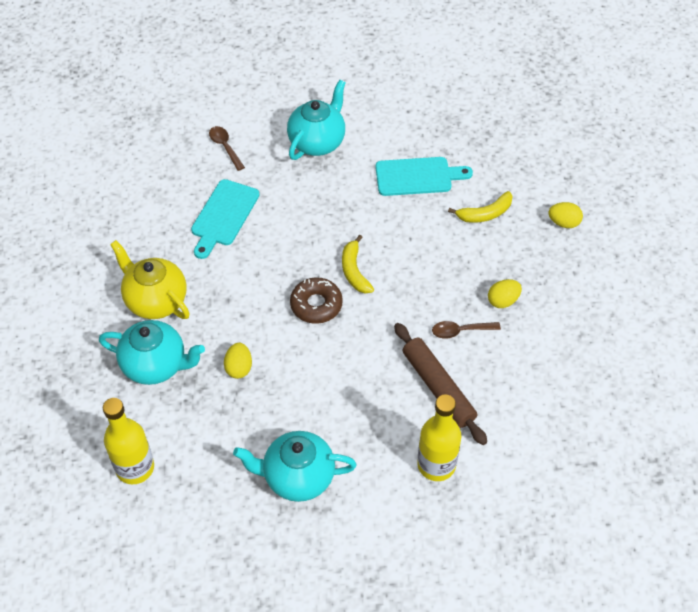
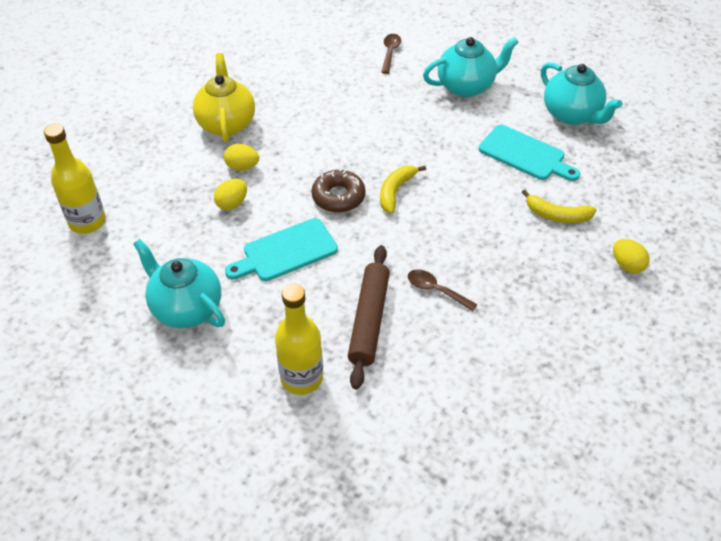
camera: 40 degrees right, 5 degrees down
turquoise teapot [99,320,205,385] -> turquoise teapot moved to [541,62,622,125]
turquoise cutting board [191,179,259,259] -> turquoise cutting board moved to [225,218,338,281]
yellow egg [488,279,522,308] -> yellow egg moved to [224,144,259,171]

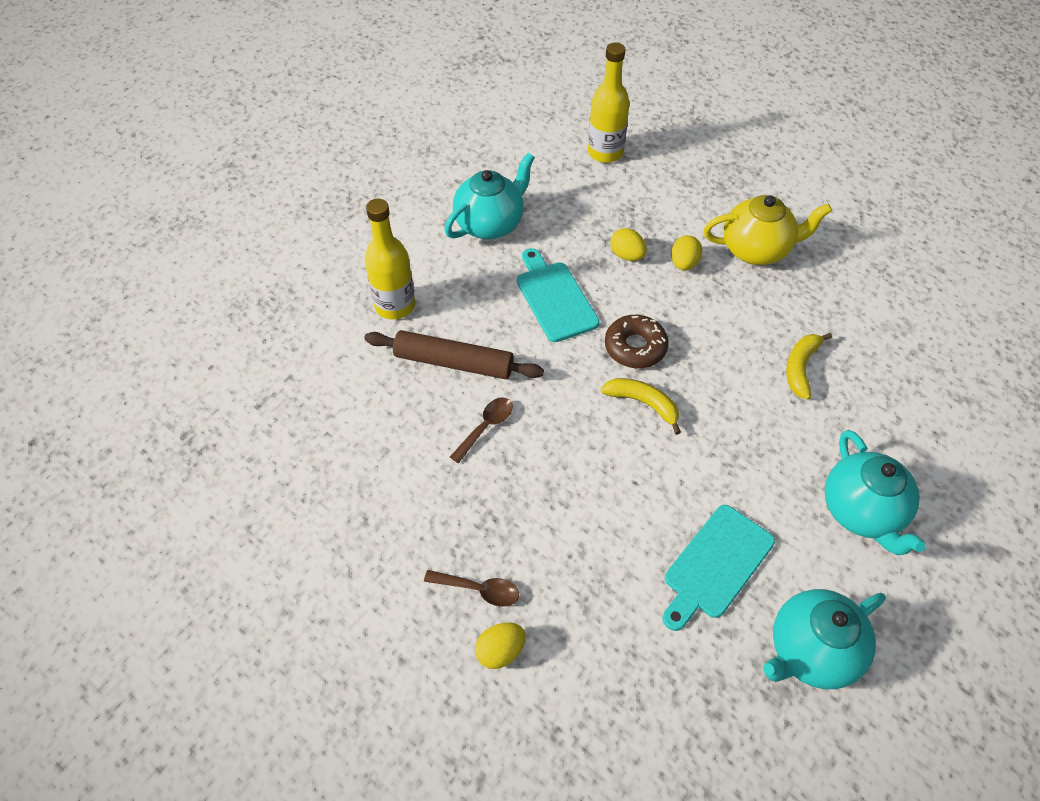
camera: 95 degrees right, 5 degrees up
brown spoon [382,34,401,74] -> brown spoon moved to [424,570,519,607]
yellow banana [522,190,596,223] -> yellow banana moved to [786,333,832,399]

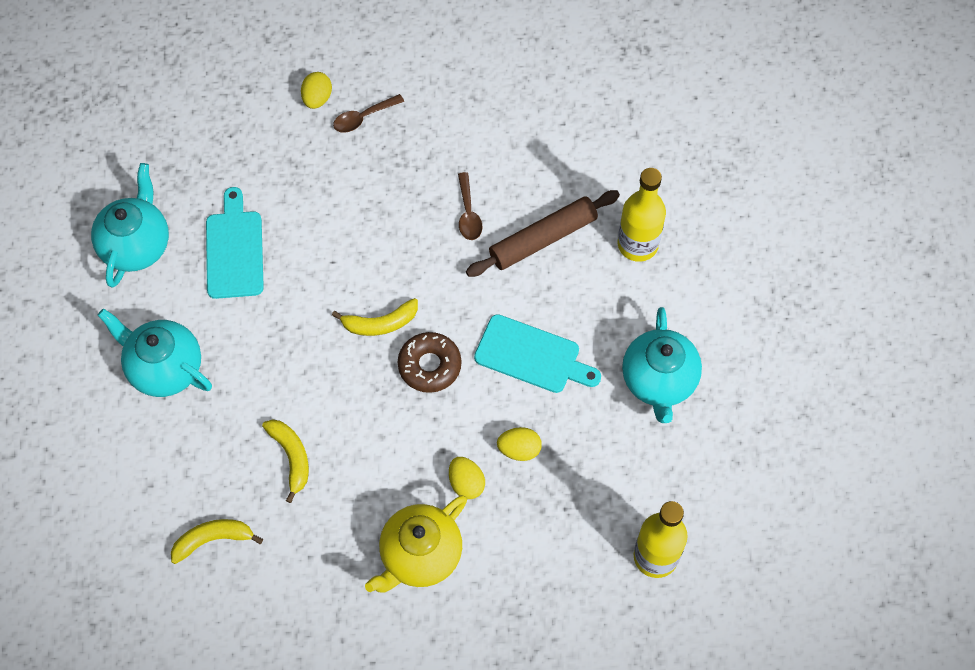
camera: 135 degrees right, 10 degrees up
none -> yellow banana [171,519,263,564]

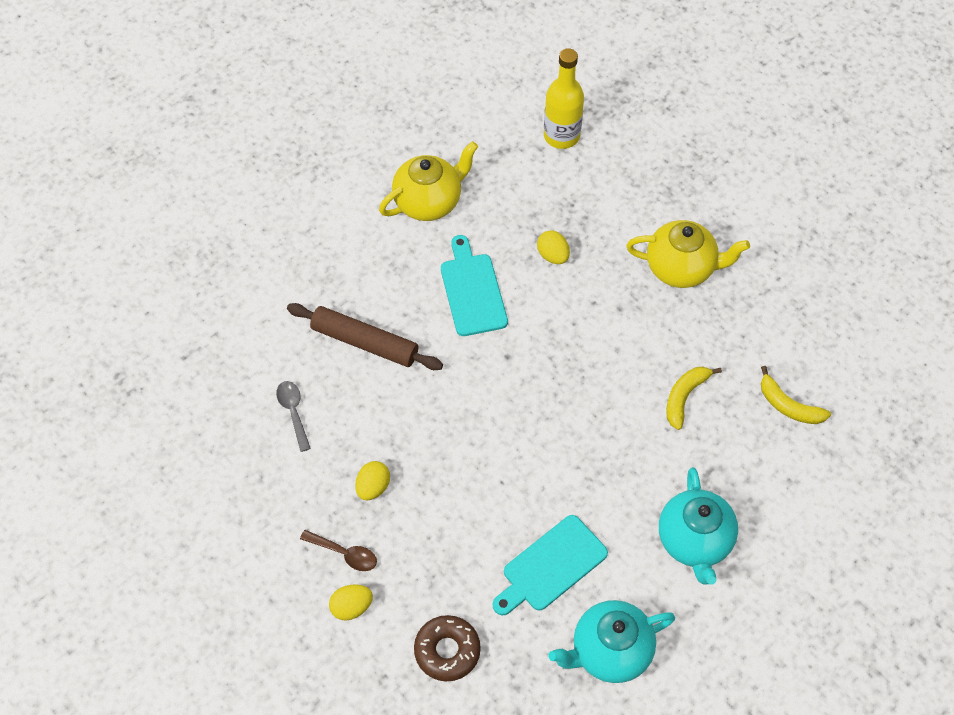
camera: 125 degrees left, 5 degrees down
yellow banana [332,298,418,336] -> none
brown donut [398,332,461,393] -> brown donut moved to [414,615,481,681]
yellow egg [449,457,485,499] -> yellow egg moved to [355,461,390,500]
brown spoon [458,172,482,240] -> none
yellow bottle [618,168,666,262] -> none
turquoise teapot [622,307,702,423] -> yellow teapot [379,141,478,221]
none -> grey spoon [276,381,311,452]

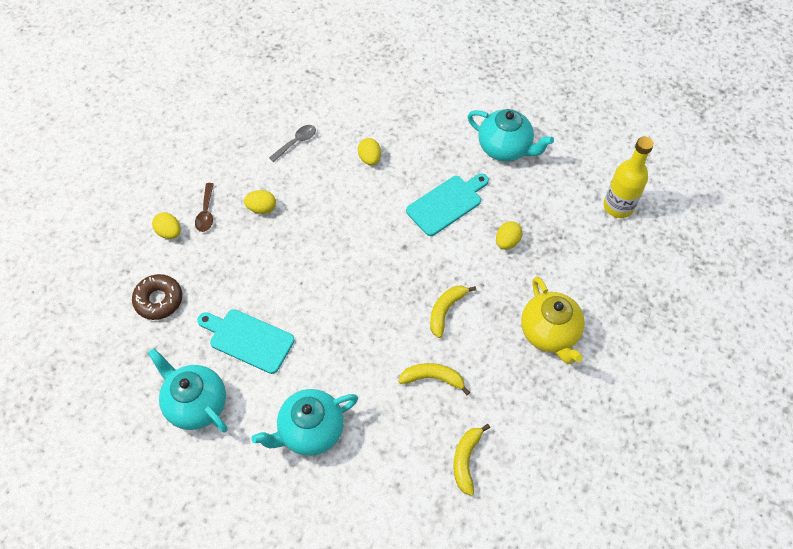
camera: 65 degrees right, 0 degrees up
brown rolling pin [287,303,443,370] -> yellow egg [358,138,381,165]
yellow teapot [379,141,478,221] -> turquoise teapot [467,109,554,161]
none -> yellow banana [430,285,476,338]

